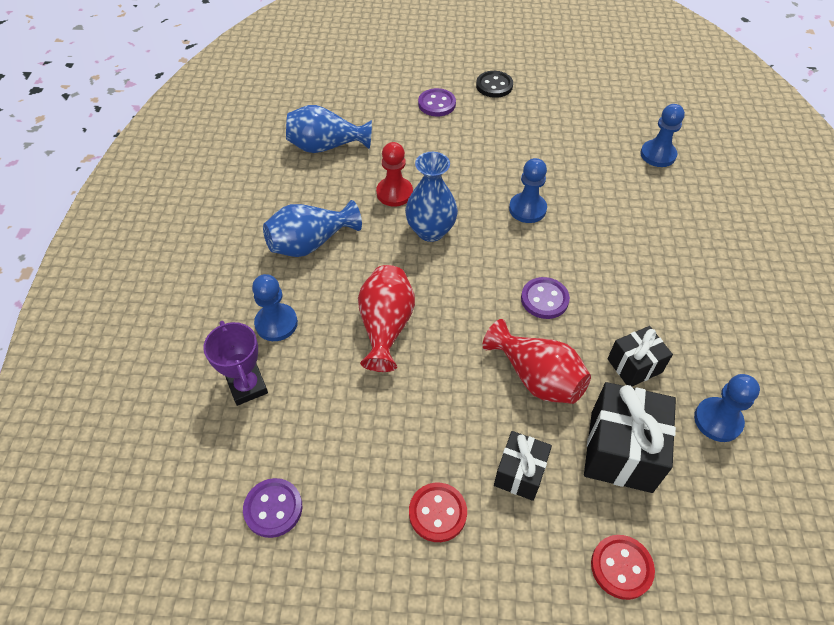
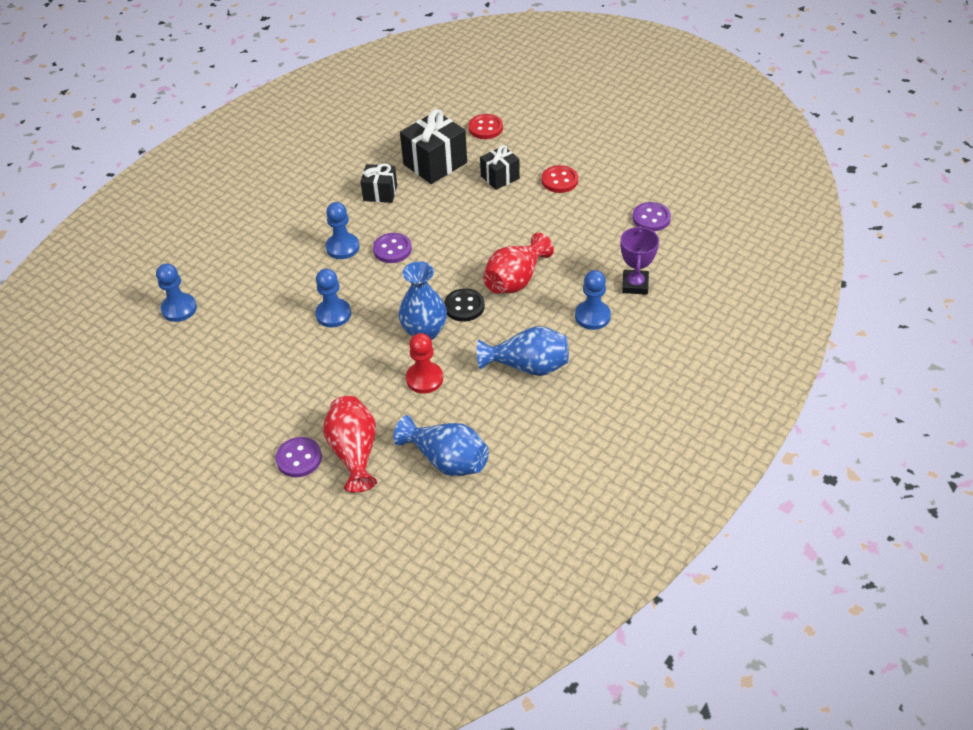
camera: 145 degrees left, 5 degrees down
black button [476,71,513,98] -> black button moved to [444,288,485,322]
red vase [483,319,591,404] -> red vase moved to [323,396,377,493]
blue pawn [694,374,760,442] -> blue pawn moved to [326,202,359,259]

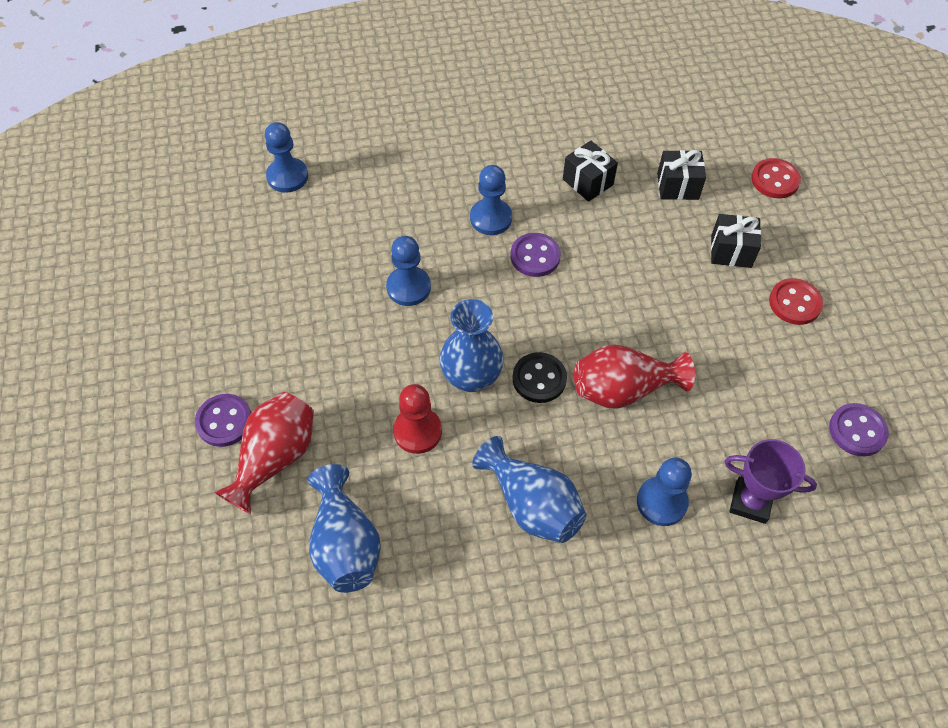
camera: 40 degrees right, 10 degrees up
black gift [400,109,467,184] -> black gift [657,150,706,200], size x0.60
purple trophy [620,226,659,295] -> purple trophy turned 60 degrees clockwise [724,439,817,524]

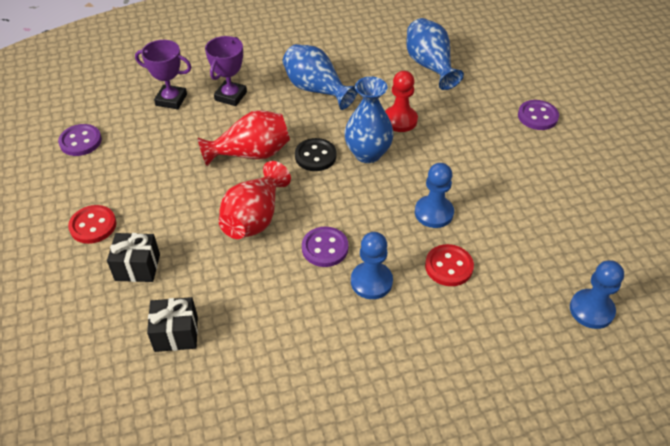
camera: 175 degrees right, 10 degrees down
red vase [214,392,314,514] -> red vase moved to [219,161,291,239]
black gift [563,141,618,202] -> none
blue pawn [637,457,692,526] -> purple trophy [205,36,247,106]
red button [751,158,801,198] -> red button moved to [425,244,474,286]

